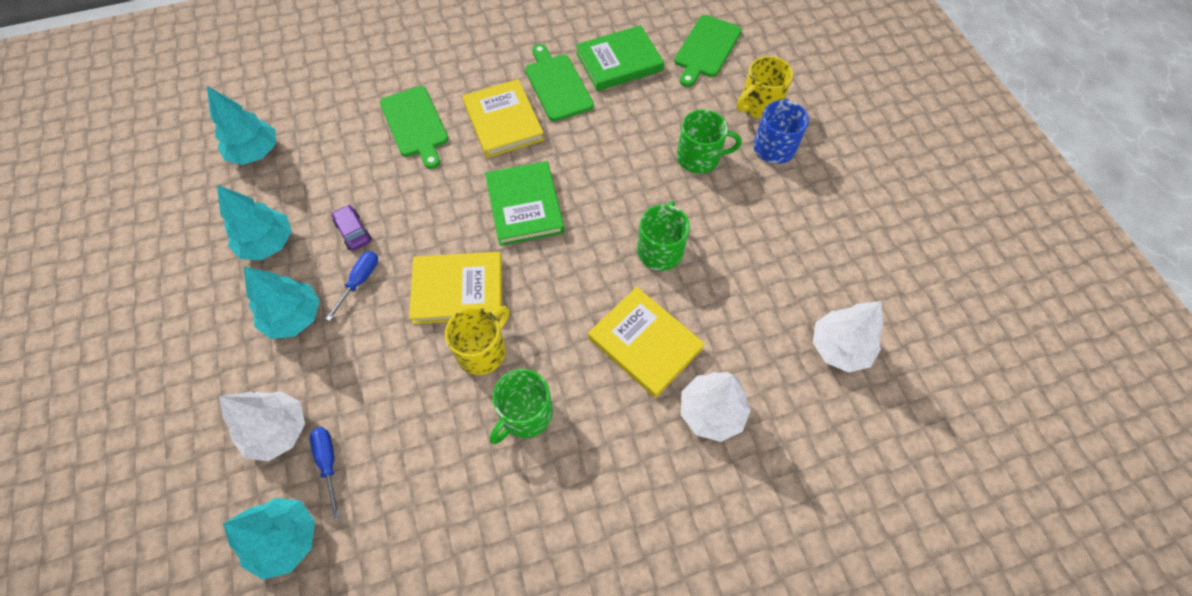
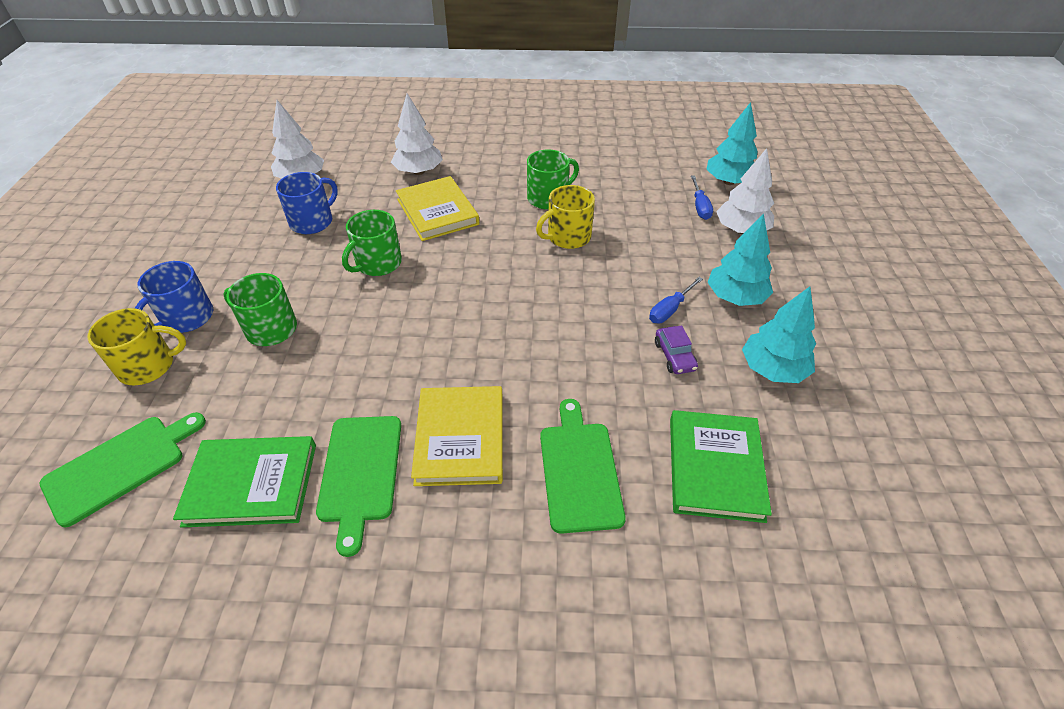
camera: 160 degrees left, 15 degrees down
turquoise tree [207,86,276,165] -> none
yellow book [409,252,502,324] -> none
green book [485,161,565,246] -> green book moved to [670,410,772,523]
none -> blue mug [276,172,338,234]

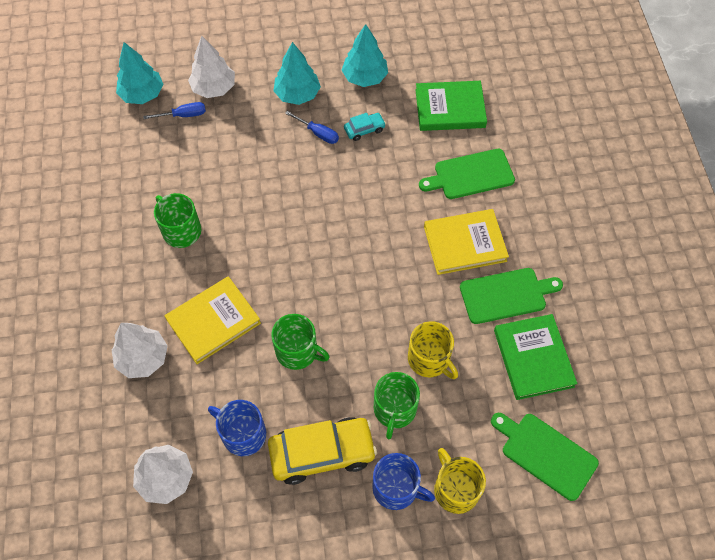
camera: 100 degrees left, 15 degrees up
yellow mug [536,185,595,249] -> yellow mug moved to [408,321,458,379]
purple car [655,325,698,374] -> turquoise car [344,113,386,141]
none -> yellow car [268,417,377,485]

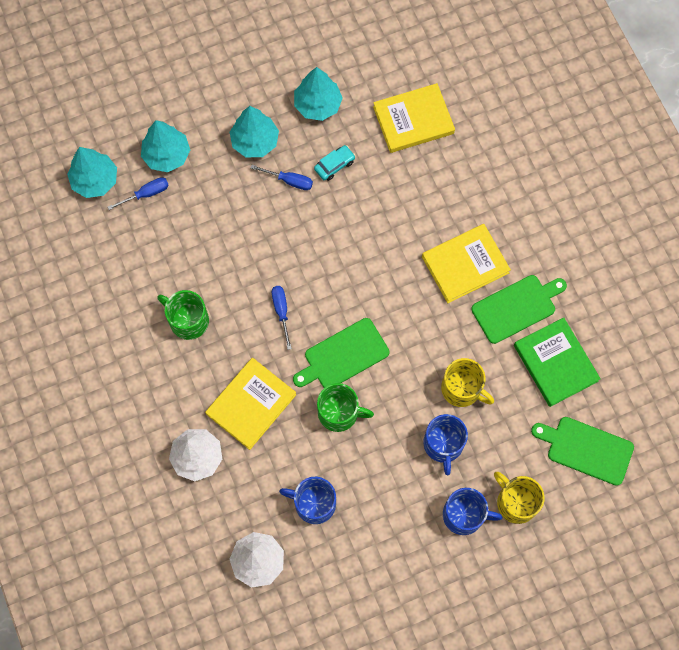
camera: 15 degrees left, 10 degrees up
white tree [188,36,235,98] -> turquoise tree [141,120,190,172]
yellow car [268,417,377,485] -> none
green mug [374,372,420,439] -> blue mug [423,414,468,475]
green book [415,81,487,131] -> yellow book [373,83,455,153]
green cutting board [419,149,515,199] -> green cutting board moved to [293,318,389,388]
none -> blue screwdriver [272,286,292,350]

